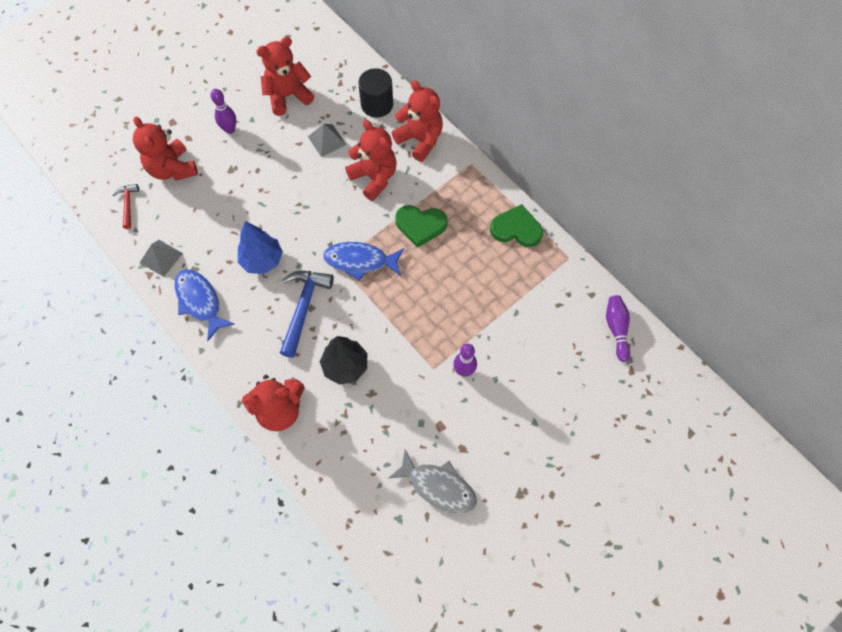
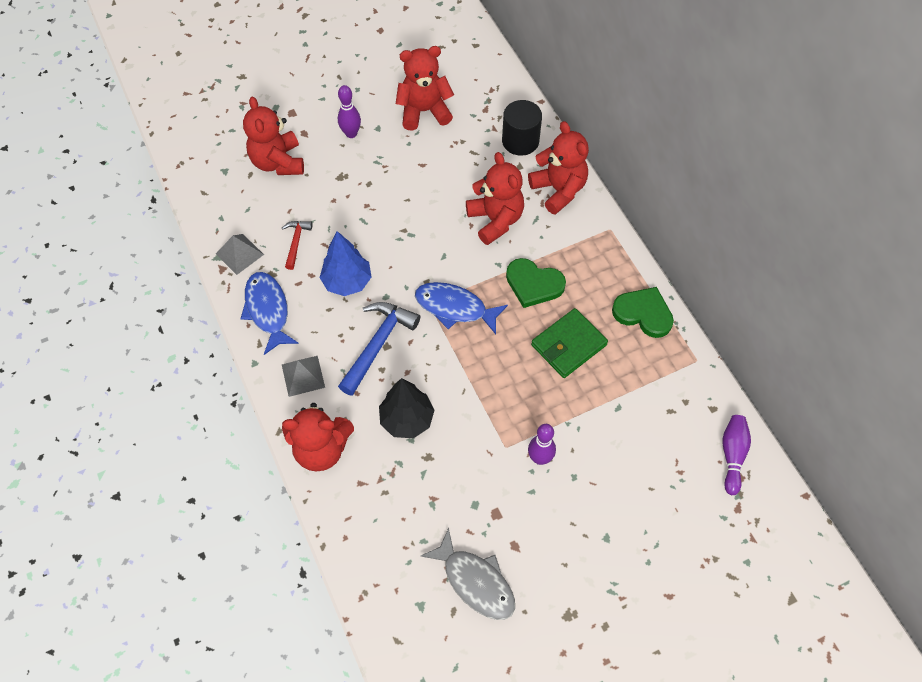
camera: 15 degrees right, 5 degrees down
red hammer [112,184,139,229] -> red hammer moved to [282,221,313,270]
grey pyramid [308,124,346,157] -> grey pyramid moved to [282,356,325,397]
none -> green wallet [531,308,608,378]

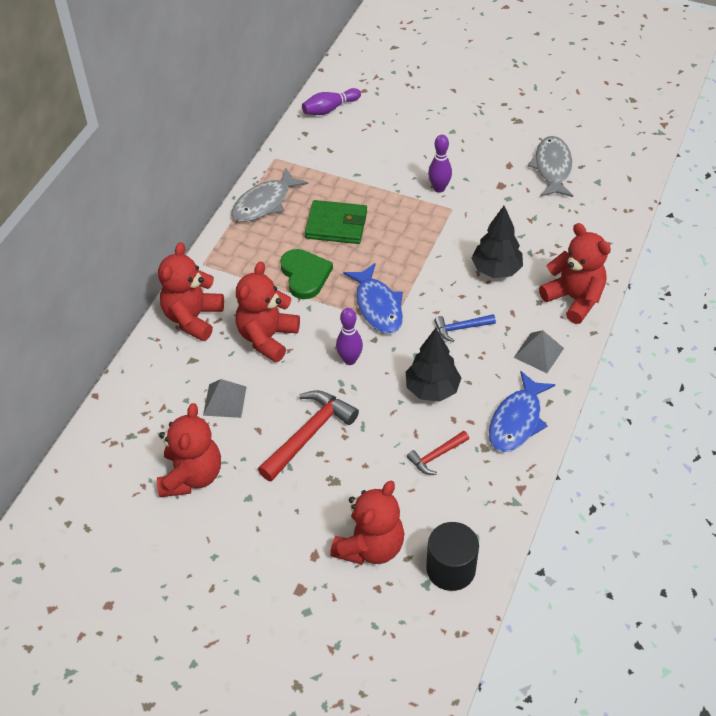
camera: 130 degrees left, 10 degrees down
grey pyramid [216,234,264,275] -> grey pyramid moved to [203,379,247,418]
blue tree [320,231,371,296] -> black tree [406,328,461,402]
purple bowling pin [338,85,361,138] -> purple bowling pin moved to [336,308,363,365]
blue hammer [338,302,420,396] -> blue hammer [434,314,496,342], size x0.55
red teddy bear [396,46,454,131] -> red teddy bear turned 120 degrees counterclockwise [157,403,221,497]
black cylinder [502,100,542,156] -> black cylinder moved to [426,522,479,591]
green heart [612,287,674,338] -> grey fish [231,168,308,222]
none -> red hammer [258,390,359,482]

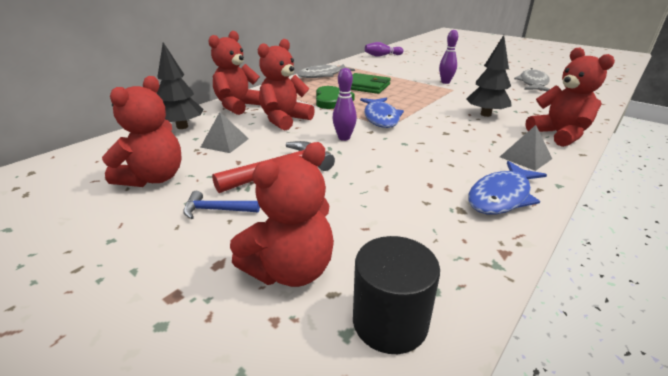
camera: 15 degrees right, 20 degrees down
black tree [406,328,461,402] -> black tree moved to [157,42,204,129]
red hammer [407,431,469,475] -> none
blue hammer [434,314,496,342] -> blue hammer moved to [183,191,260,219]

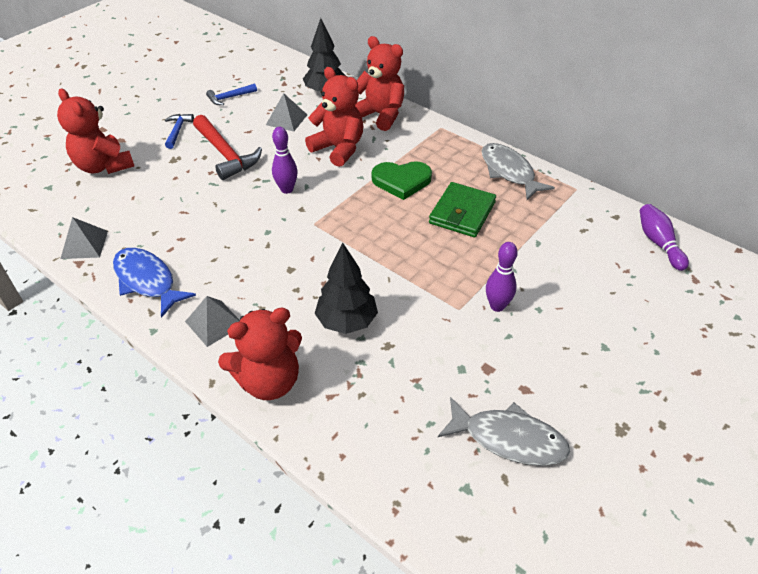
camera: 90 degrees right, 15 degrees up
red teddy bear [102,76,181,187] -> blue hammer [206,83,257,105]
black cylinder [353,236,440,354] -> none
blue fish [360,97,404,128] -> none
none -> grey pyramid [61,217,108,259]

